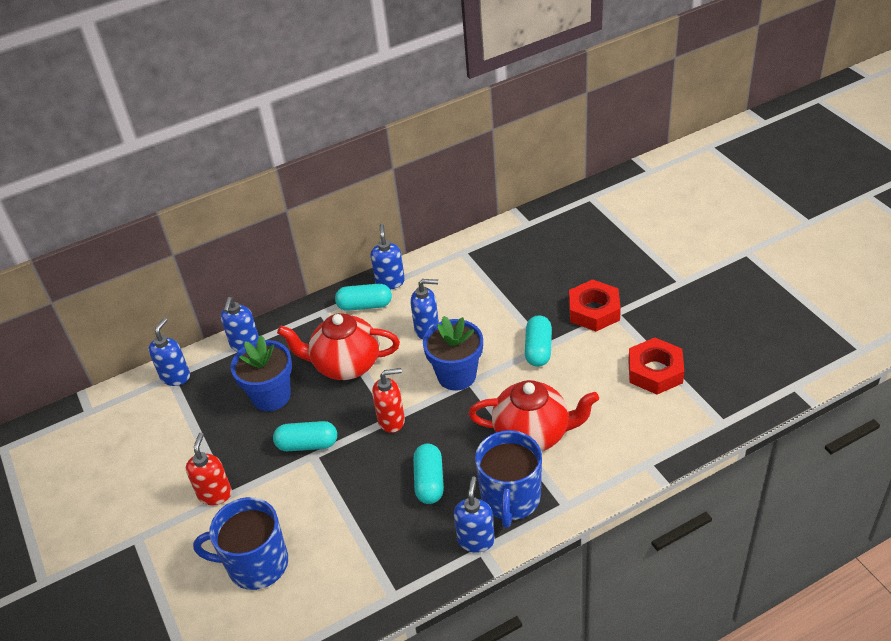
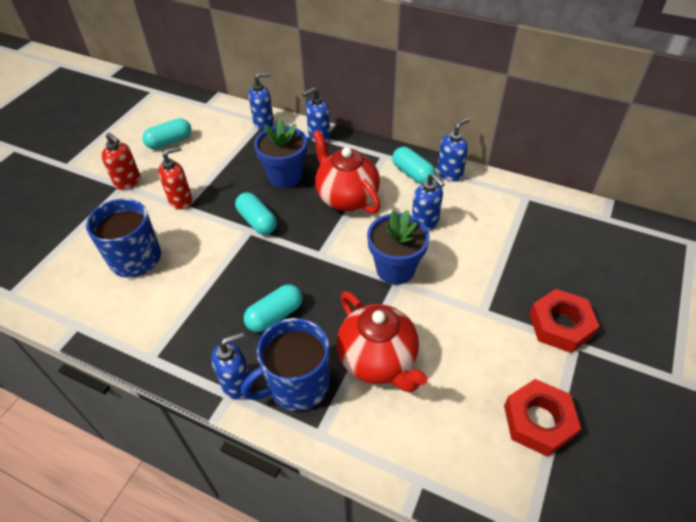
camera: 50 degrees right, 5 degrees up
red soap dispenser [372,368,405,433] -> red soap dispenser moved to [101,133,140,190]
turquoise capsule [525,315,552,367] -> turquoise capsule moved to [142,118,191,149]

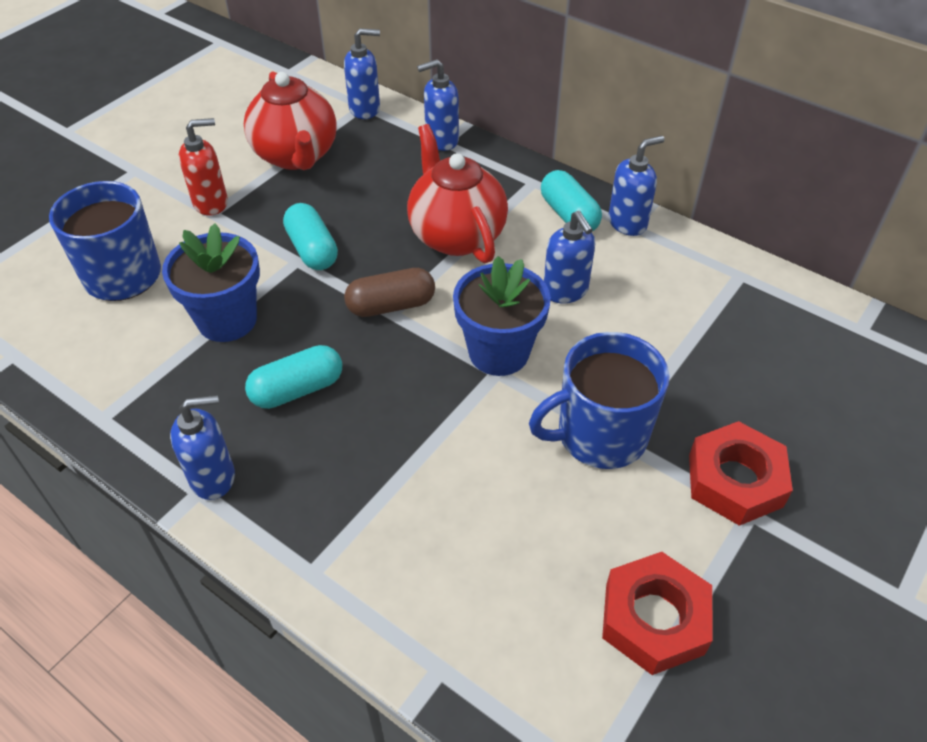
camera: 10 degrees right, 0 degrees up
red soap dispenser [101,133,140,190] -> none
turquoise capsule [142,118,191,149] -> none
blue mug [241,318,330,411] -> blue mug moved to [529,332,670,469]
blue flower pot [254,119,307,188] -> blue flower pot moved to [162,224,260,342]
red teapot [337,292,428,392] -> red teapot moved to [244,71,337,170]
none -> brown capsule [344,268,435,317]

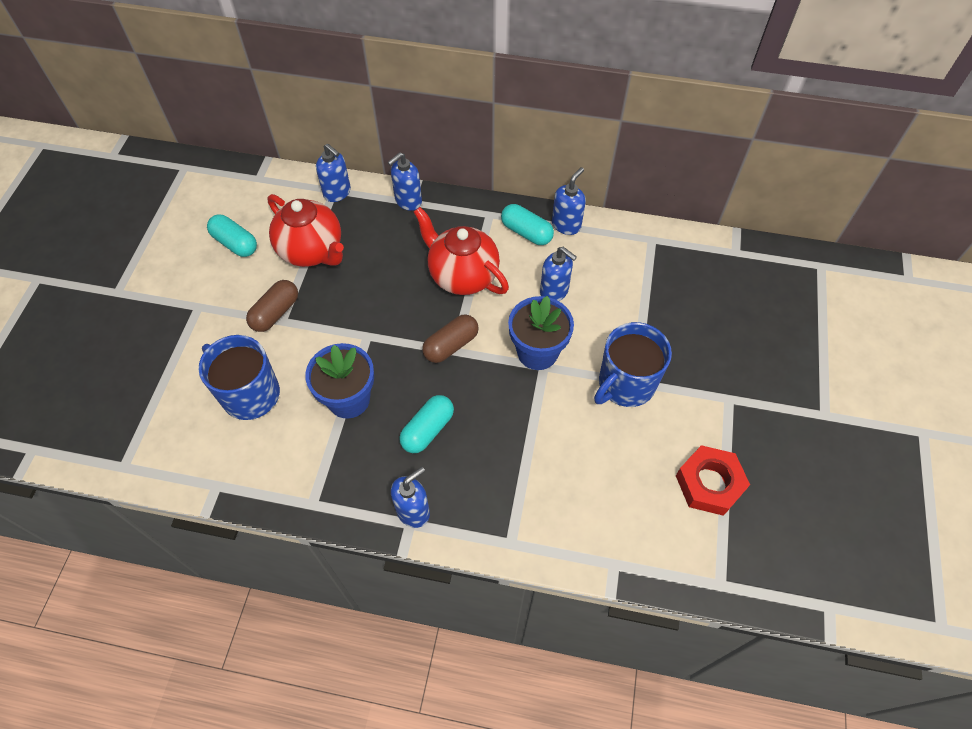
camera: 25 degrees left, 10 degrees up
red soap dispenser [179,118,228,216] -> brown capsule [246,280,298,332]
turquoise capsule [283,203,338,270] -> turquoise capsule moved to [207,214,257,257]
blue soap dispenser [344,28,380,119] -> blue soap dispenser turned 75 degrees clockwise [316,144,351,202]
red nut [689,421,793,526] -> none

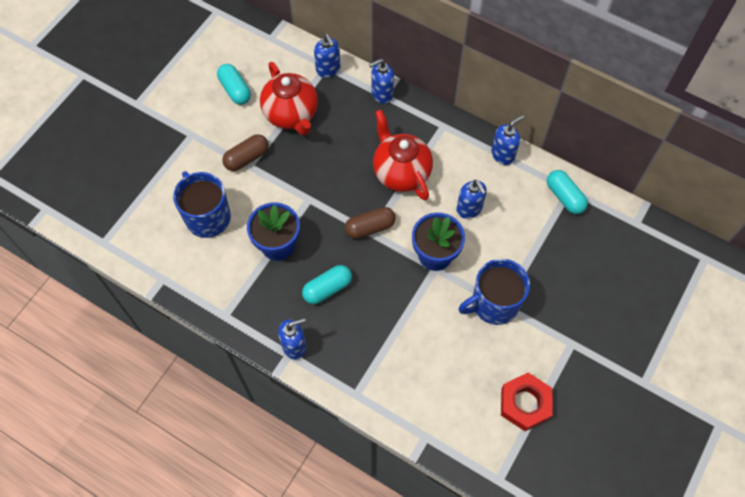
camera: 20 degrees right, 5 degrees up
turquoise capsule [501,204,554,245] -> turquoise capsule moved to [547,170,588,214]

